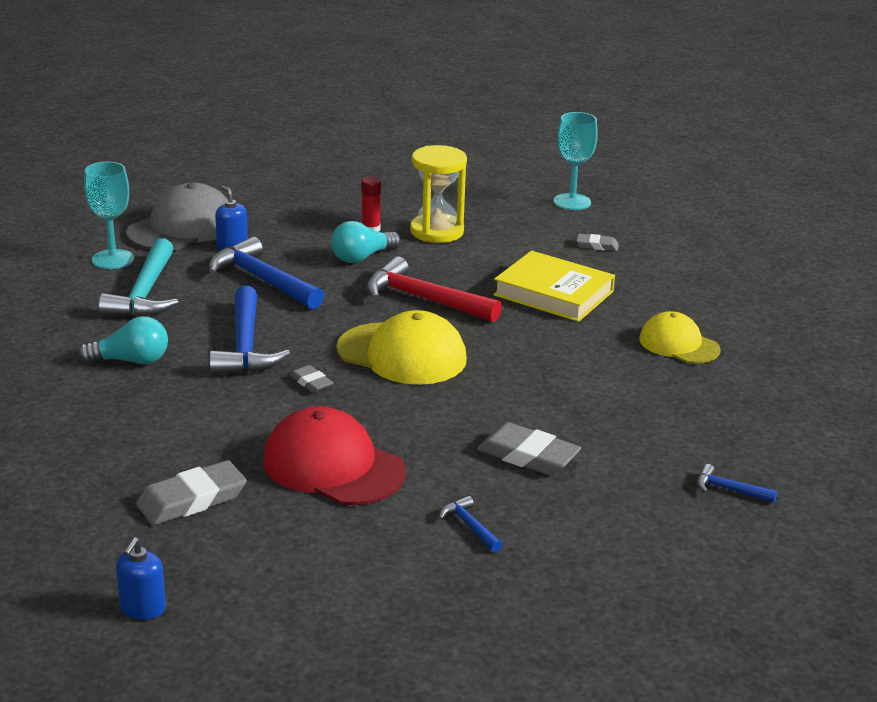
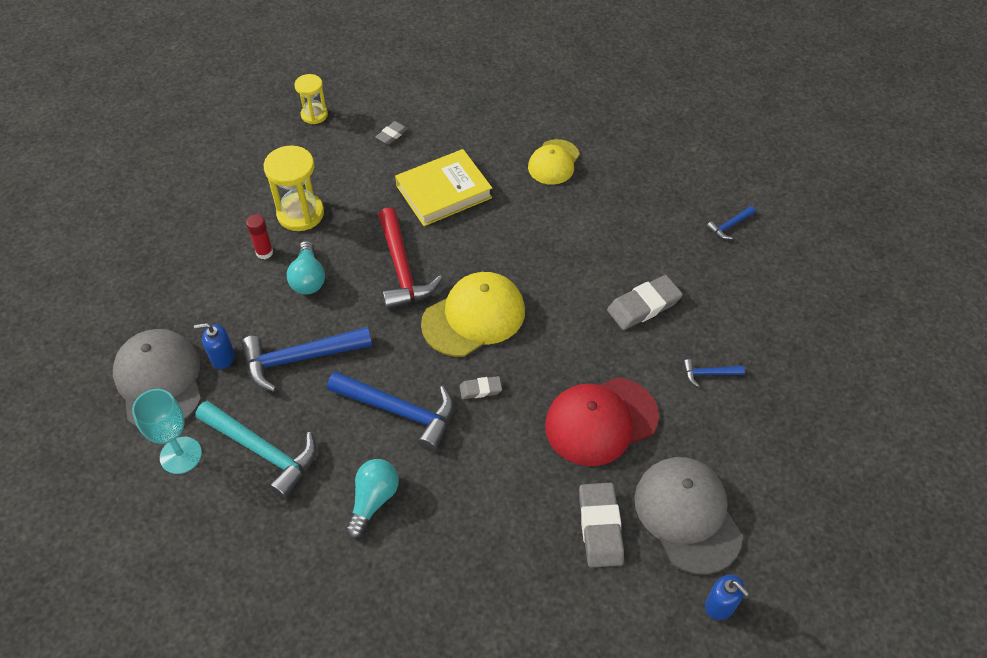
camera: 60 degrees left, 25 degrees up
red hammer [366,256,502,322] -> red hammer turned 75 degrees counterclockwise [378,207,442,309]
turquoise goblet [553,112,598,210] -> yellow hourglass [294,74,328,124]
yellow cap [639,311,721,364] -> yellow cap turned 45 degrees counterclockwise [528,139,580,185]
none -> grey cap [634,457,743,575]

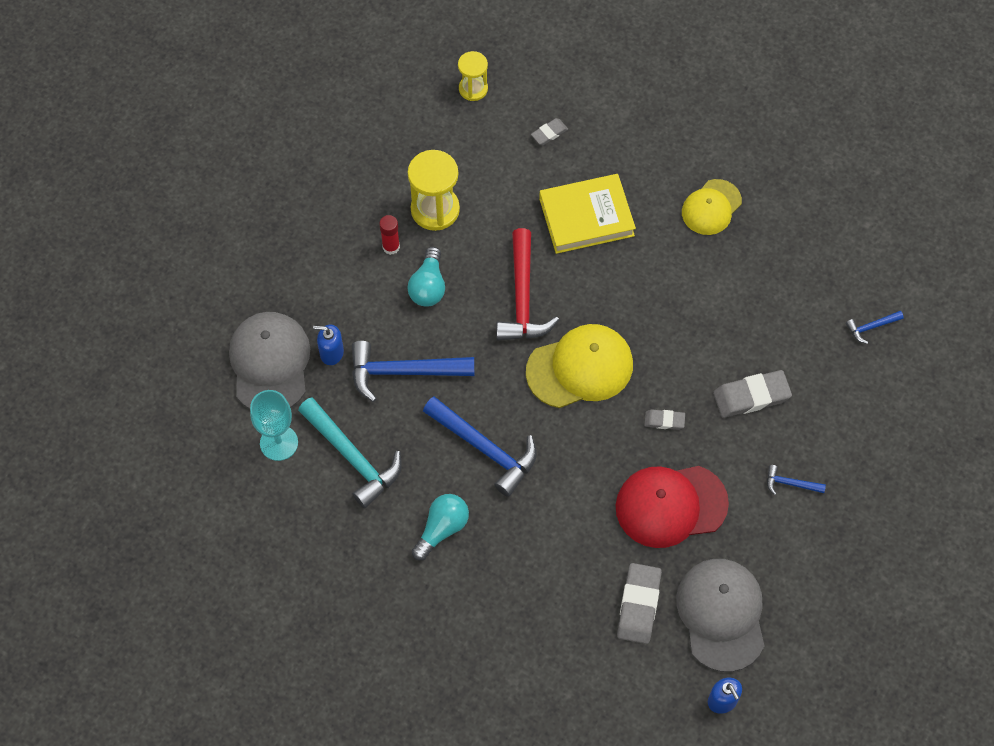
camera: 15 degrees right, 10 degrees up
grey eraser [460,376,502,399] -> grey eraser moved to [644,410,685,430]

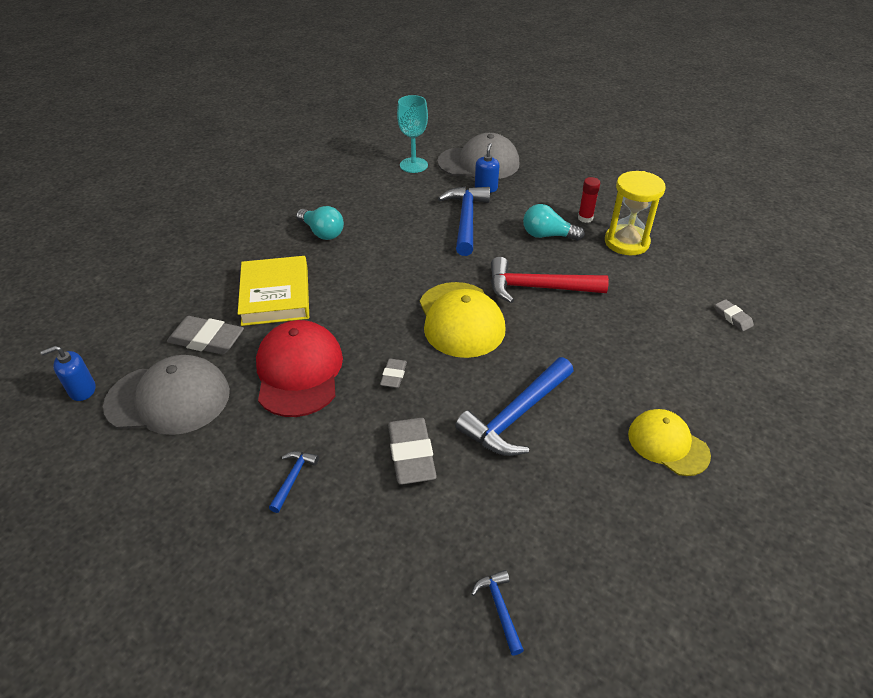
camera: 95 degrees right, 20 degrees down
turquoise hammer [298,397,402,508] -> none
blue hammer [423,397,537,497] -> blue hammer moved to [455,357,573,456]
yellow hourglass [458,51,488,101] -> none
yellow book [539,174,636,254] -> yellow book moved to [238,256,309,326]

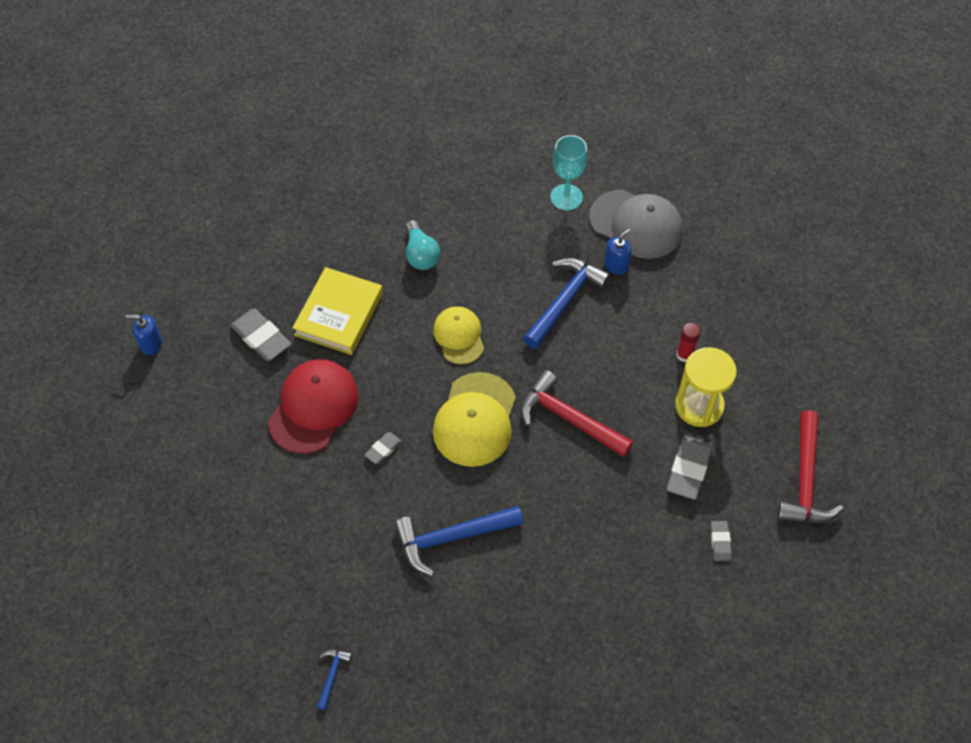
camera: 30 degrees right, 15 degrees up
grey cap [103,355,230,435] -> none
blue hammer [269,451,319,513] -> none
grey eraser [388,418,437,485] -> grey eraser moved to [667,436,712,500]
turquoise light bulb [523,204,585,241] -> none
yellow cap [628,409,711,476] -> yellow cap moved to [433,306,484,364]
none -> red hammer [777,410,844,523]

